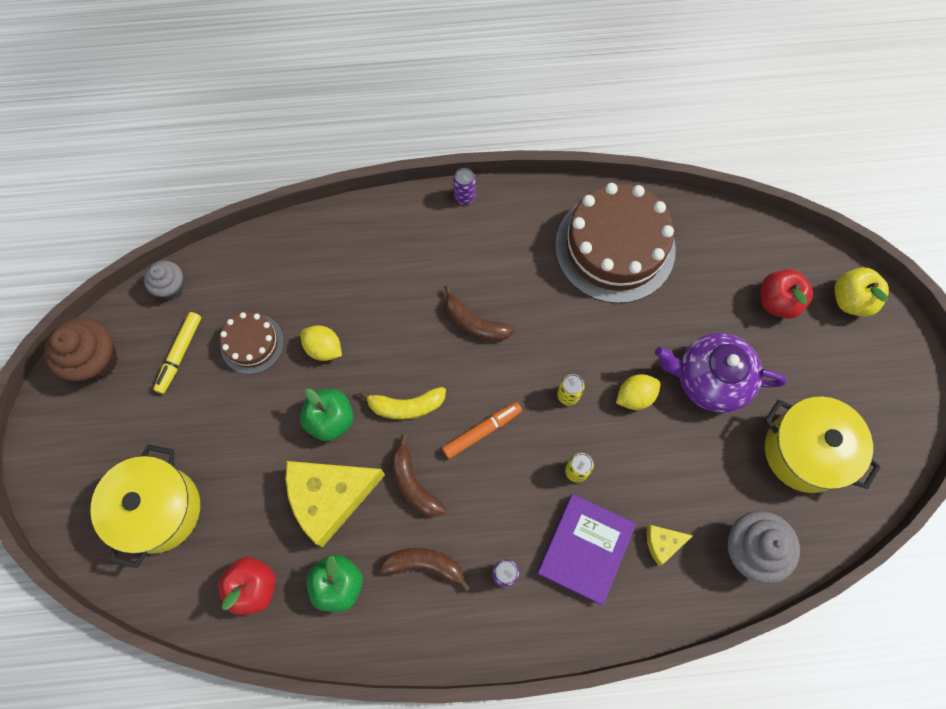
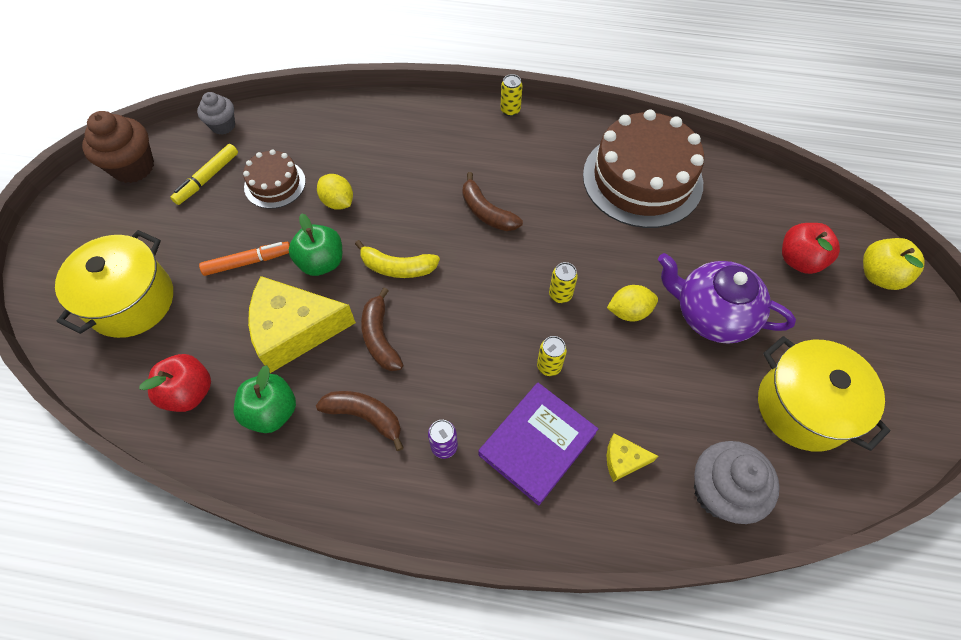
camera: 15 degrees right, 10 degrees down
orange marker [442,402,522,459] -> orange marker moved to [199,242,290,276]
purple can [453,168,476,204] -> yellow can [500,74,523,117]

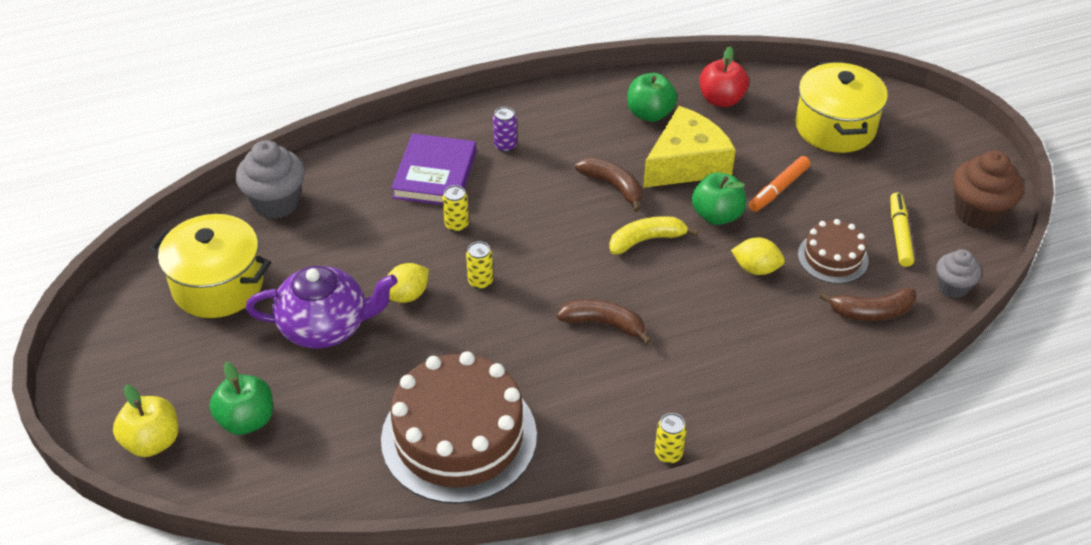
camera: 150 degrees right, 15 degrees down
brown banana [316,391,404,451] -> brown banana moved to [819,288,917,321]
yellow cheese [607,433,658,482] -> none
red apple [782,223,840,274] -> green apple [209,362,273,435]

